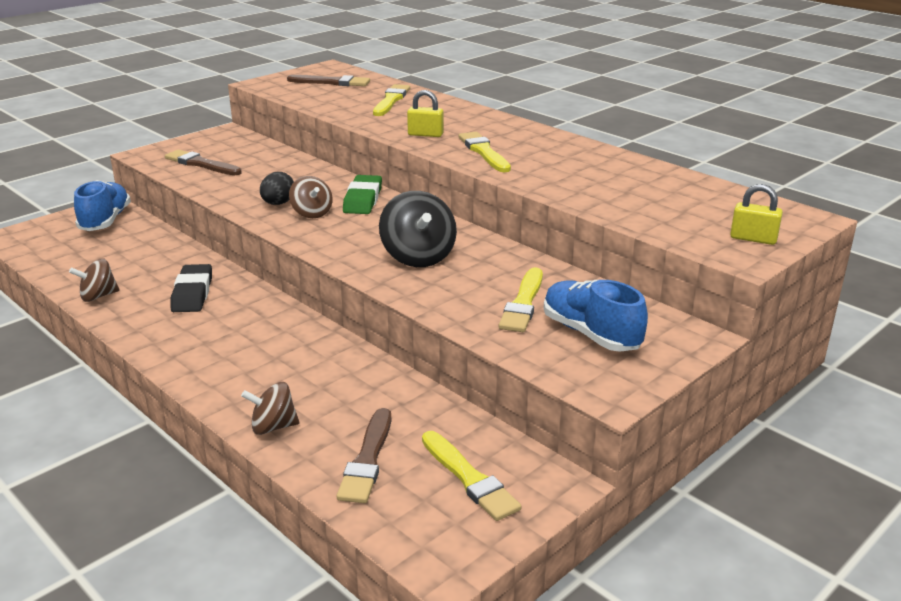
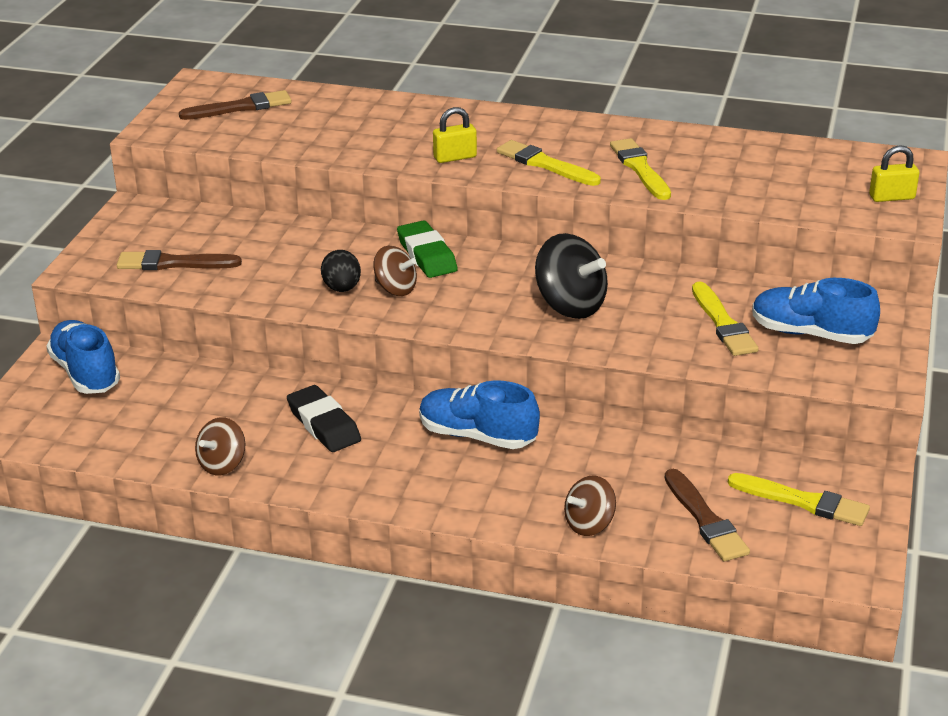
camera: 30 degrees left, 5 degrees up
yellow brush [373,84,410,116] -> yellow brush moved to [610,138,671,200]
none -> blue shoe [419,380,540,449]

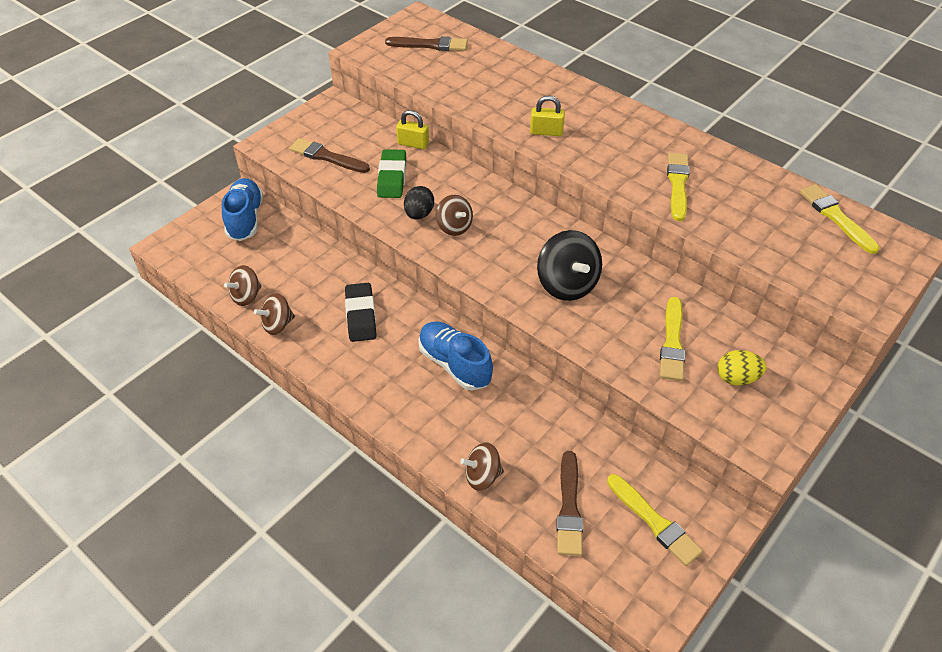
camera: 25 degrees right, 15 degrees up
green eraser [397,220,458,278] -> green eraser moved to [377,149,406,198]
yellow brush [497,140,601,186] -> yellow brush moved to [800,184,880,254]
blue shoe [752,278,880,344] -> yellow egg [717,350,766,386]
yellow padlock [869,145,919,202] -> yellow padlock moved to [396,110,429,149]
none -> brown spinning top [224,265,261,306]

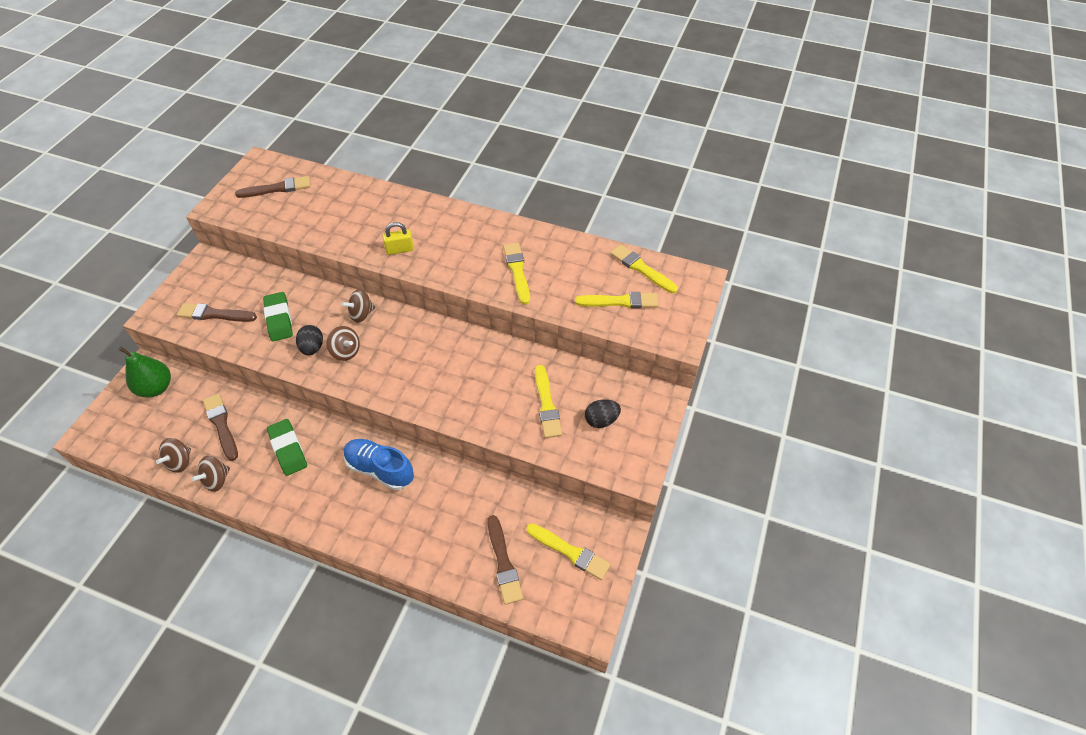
camera: 20 degrees left, 5 degrees up
blue shoe [222,178,263,241] -> green pear [119,347,171,398]
black eraser [345,283,377,342] -> green eraser [267,419,307,476]
yellow padlock [396,110,429,149] -> none
brown spinning top [460,443,504,491] -> brown spinning top moved to [342,289,375,323]
black spinning top [537,230,602,301] -> none
yellow egg [717,350,766,386] -> black egg [585,399,621,428]
none -> brown brush [203,394,238,461]
none -> yellow brush [575,292,658,309]

